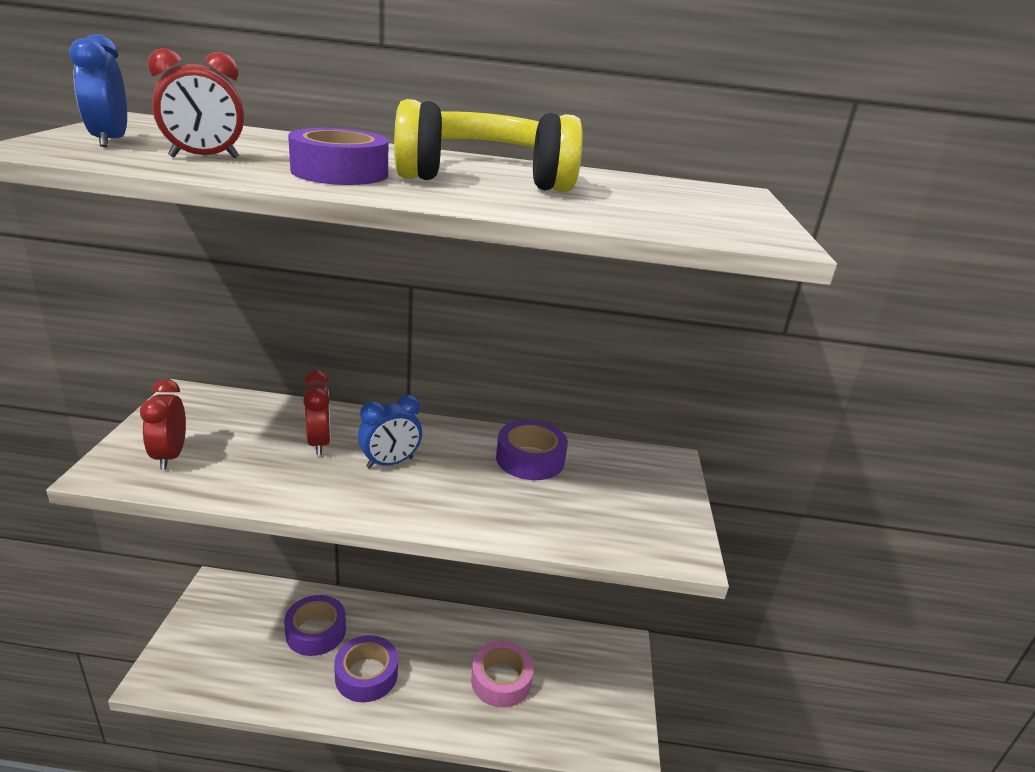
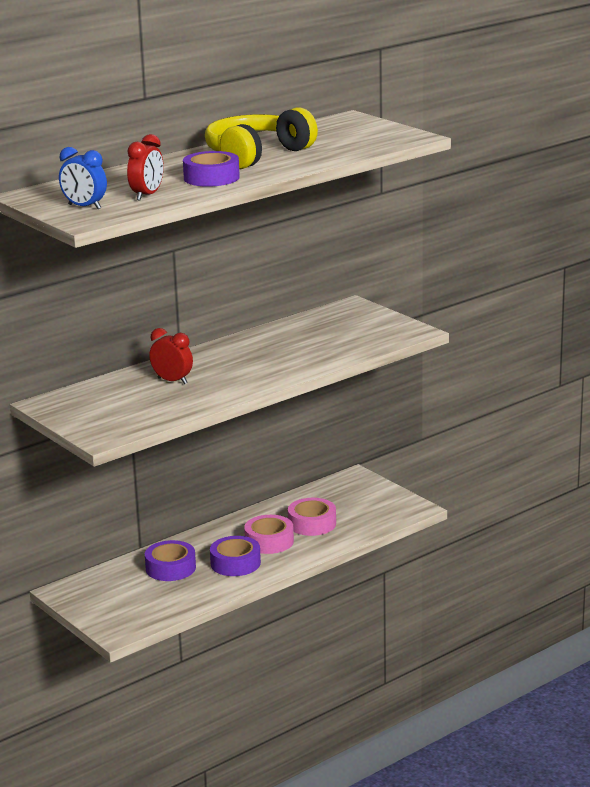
camera: 40 degrees left, 5 degrees down
red clock [140,379,186,470] -> none
blue clock [358,395,422,469] -> none
purple tape [496,420,568,480] -> none
none -> pink tape [244,515,294,554]

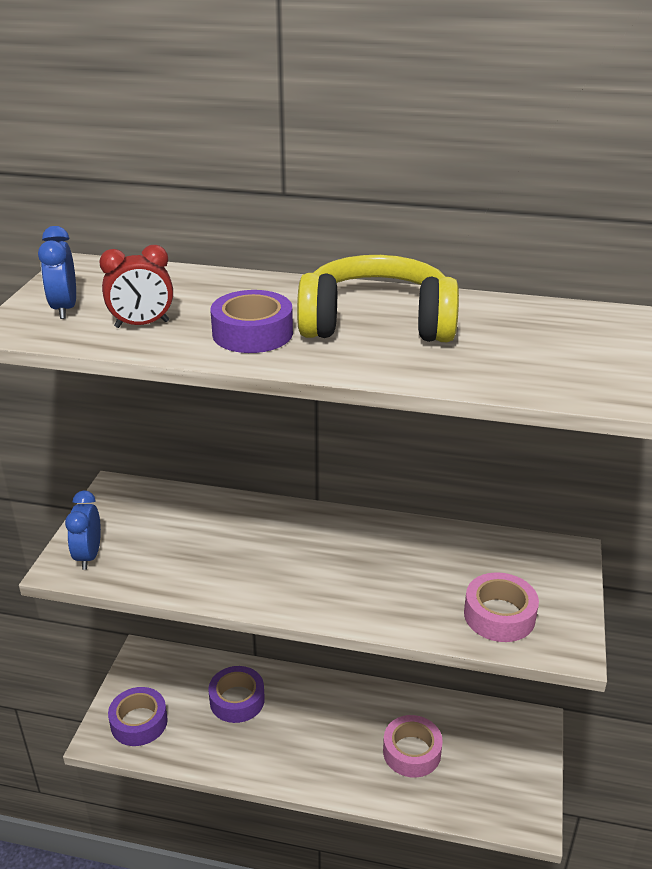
camera: 50 degrees right, 10 degrees up
red clock [149,328,193,384] -> none
purple tape [210,536,261,576] -> purple tape moved to [108,687,168,746]
pink tape [244,515,294,554] -> pink tape moved to [464,572,539,642]
none -> blue clock [65,491,101,570]

